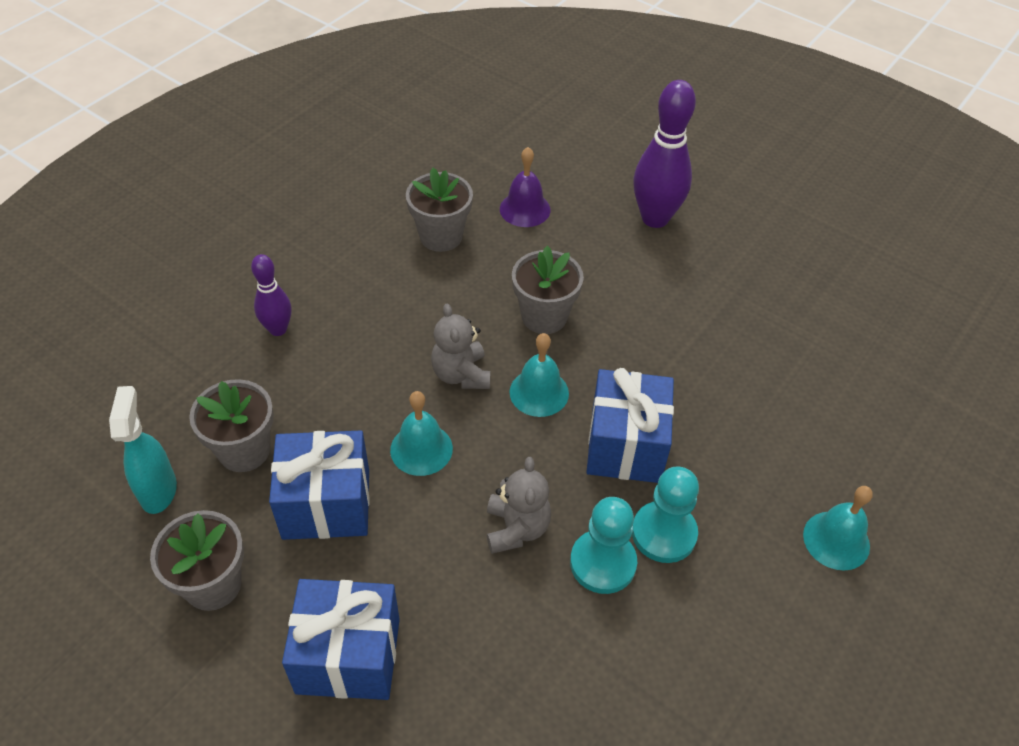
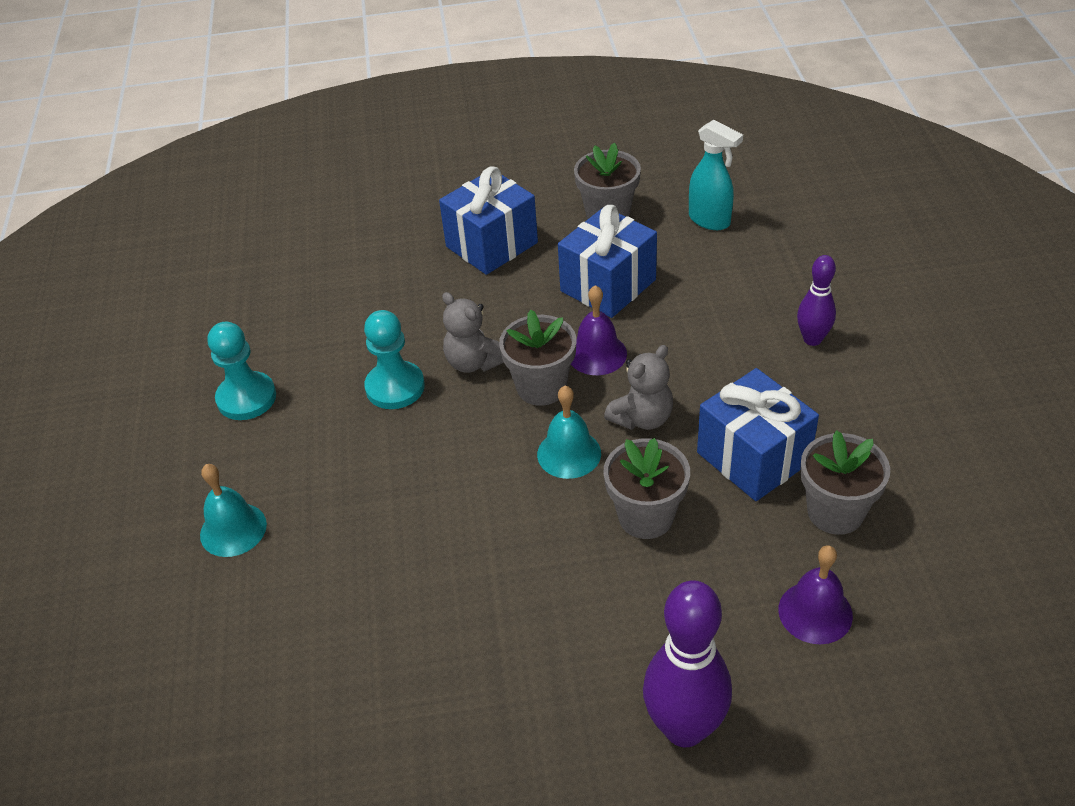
camera: 140 degrees right, 5 degrees down
grey flower pot [189,379,274,472] -> grey flower pot moved to [499,310,576,406]
turquoise bell [390,391,453,476] -> purple bell [571,285,627,375]
grey teddy bear [431,303,490,389] -> grey teddy bear turned 105 degrees clockwise [604,345,673,430]
blue gift [586,368,674,483] -> blue gift moved to [697,368,819,501]
turquoise pawn [632,466,699,563] -> turquoise pawn moved to [208,322,276,420]

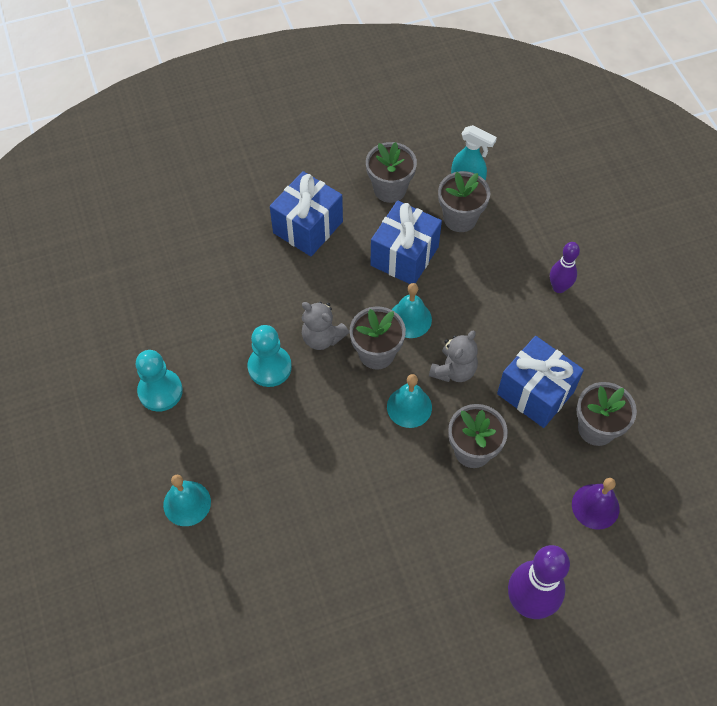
camera: 15 degrees left, 15 degrees up
purple bell [571,285,627,375] -> turquoise bell [392,283,432,338]
none -> grey flower pot [438,171,490,232]

